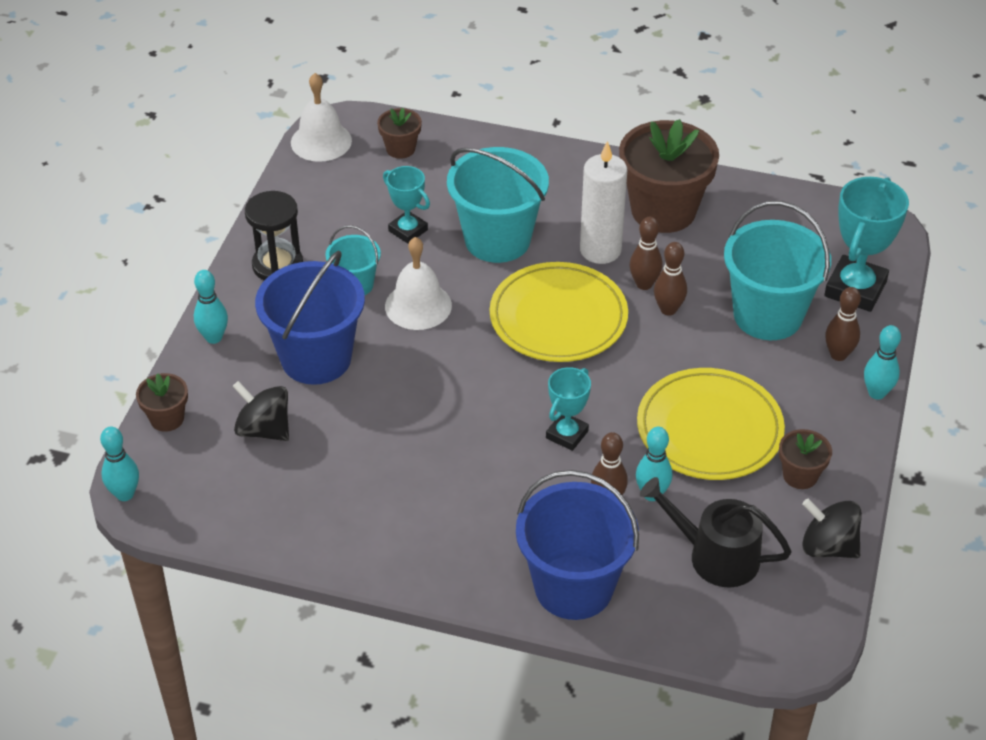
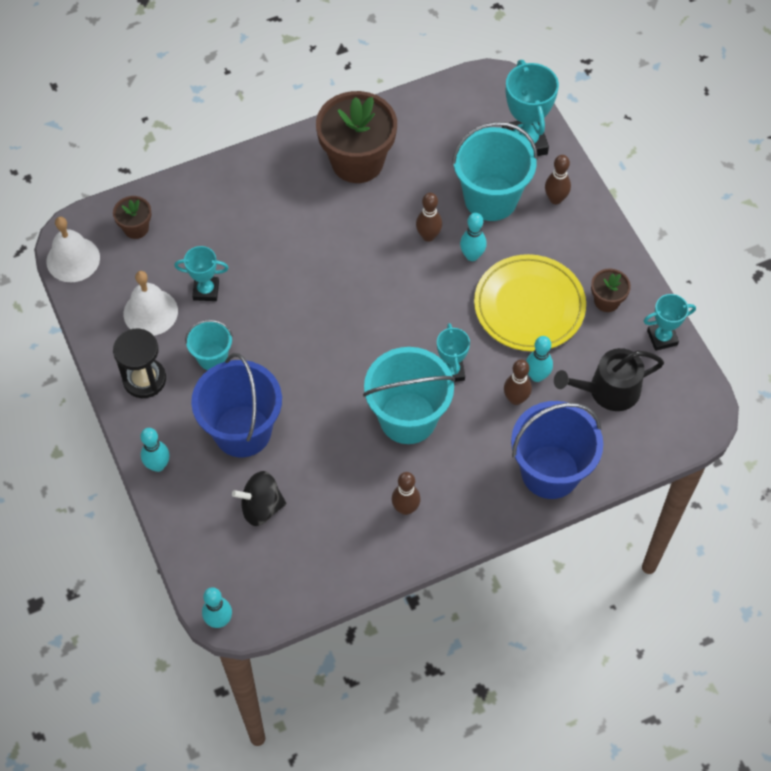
camera: 40 degrees left, 15 degrees up
brown flower pot [136,373,188,432] -> none
white bell [385,237,452,330] -> white bell moved to [124,271,178,336]
turquoise bucket [447,147,549,263] -> turquoise bucket moved to [363,347,455,444]
yellow plate [490,262,628,362] -> none
white candle [580,141,627,264] -> none
brown bowling pin [630,217,662,290] -> brown bowling pin moved to [392,472,421,515]
black spinning top [802,498,862,558] -> turquoise trophy [644,294,696,351]
turquoise bowling pin [864,325,901,400] -> turquoise bowling pin moved to [460,213,487,261]

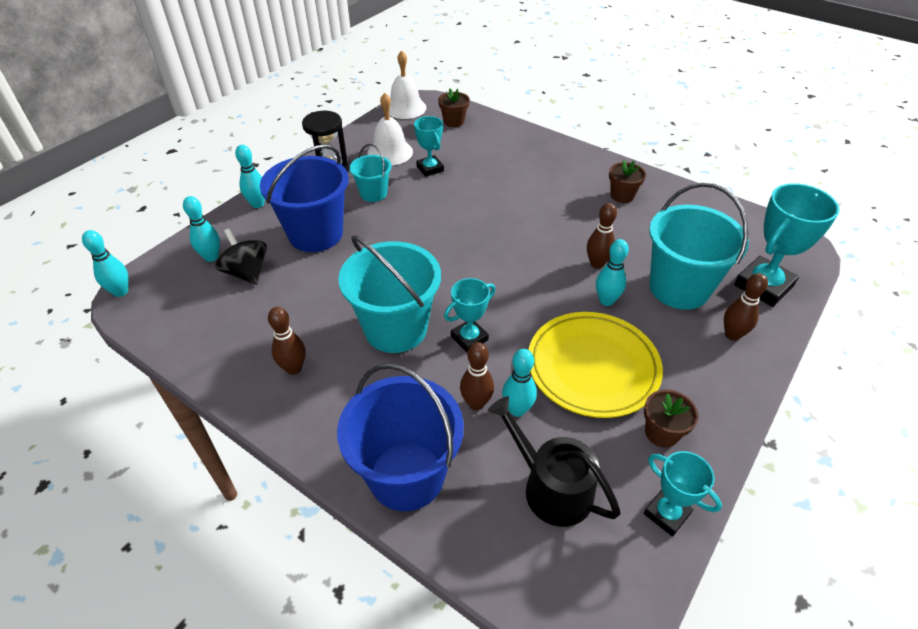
camera: 60 degrees right, 15 degrees down
brown flower pot [316,91,397,183] -> brown flower pot [609,160,646,203], size x0.47
none -> turquoise bowling pin [183,196,220,262]

